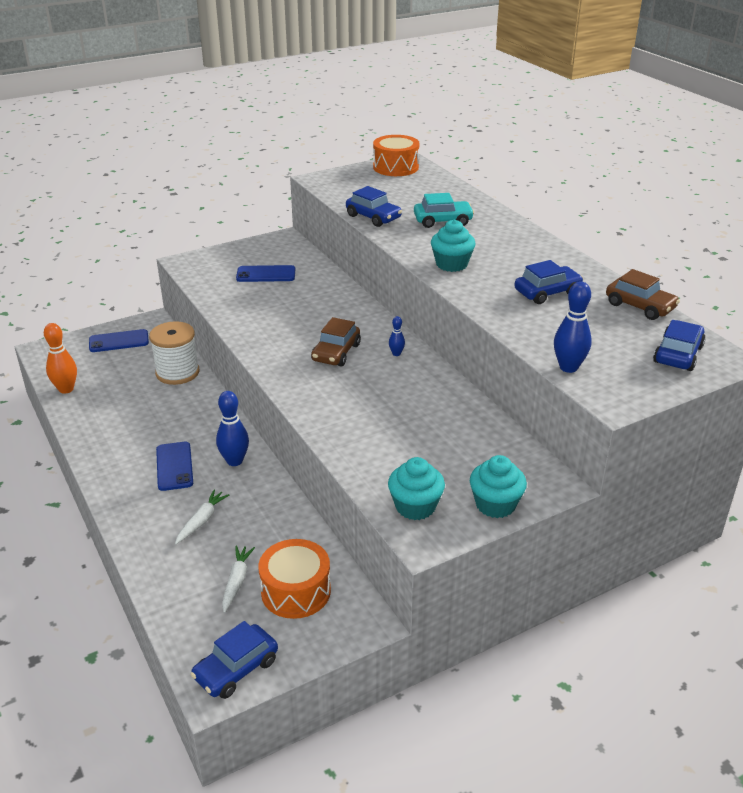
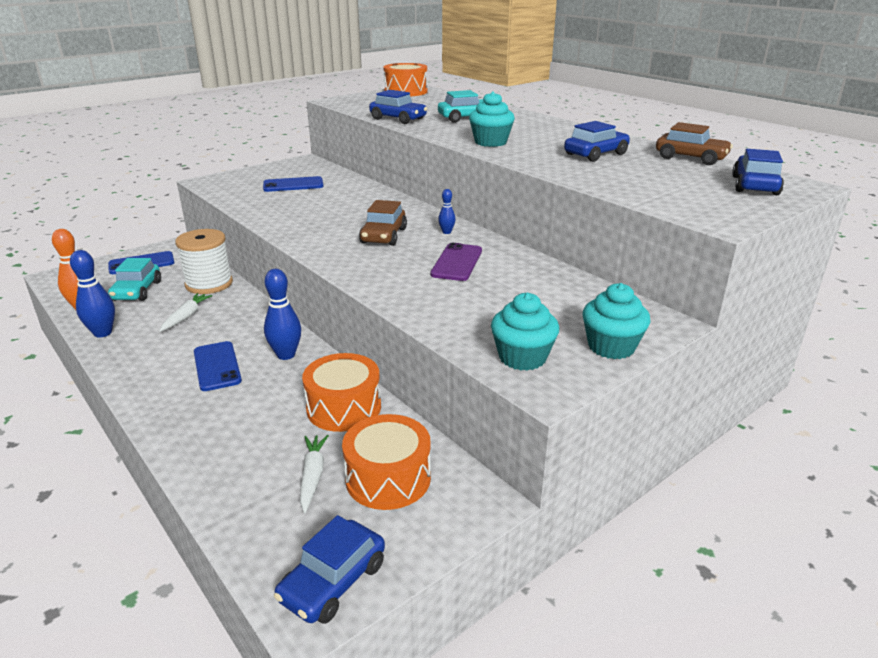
camera: 10 degrees left, 5 degrees down
white carrot [175,489,229,544] -> white carrot moved to [160,293,212,332]
blue bowling pin [554,281,592,373] -> blue bowling pin moved to [70,250,115,337]
none -> turquoise car [108,258,161,301]
none -> orange drum [302,353,381,432]
none -> purple phone [430,243,482,281]

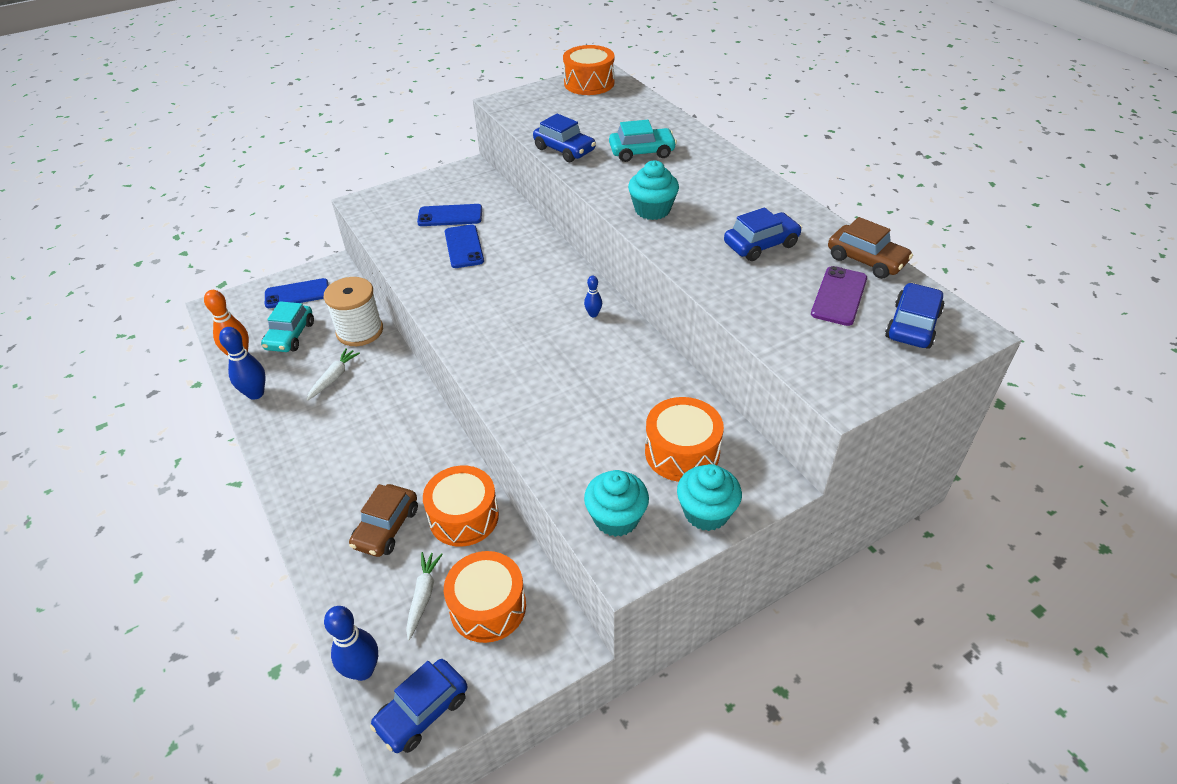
camera: 10 degrees right, 15 degrees up
blue phone [194,341,242,391] -> blue phone moved to [445,224,484,268]
blue bowling pin [264,269,301,360] -> blue bowling pin moved to [324,606,378,681]
brown car [359,200,407,246] -> brown car moved to [349,484,418,557]
purple phone [430,243,482,281] -> purple phone moved to [811,266,867,326]
none -> orange drum [645,397,724,482]

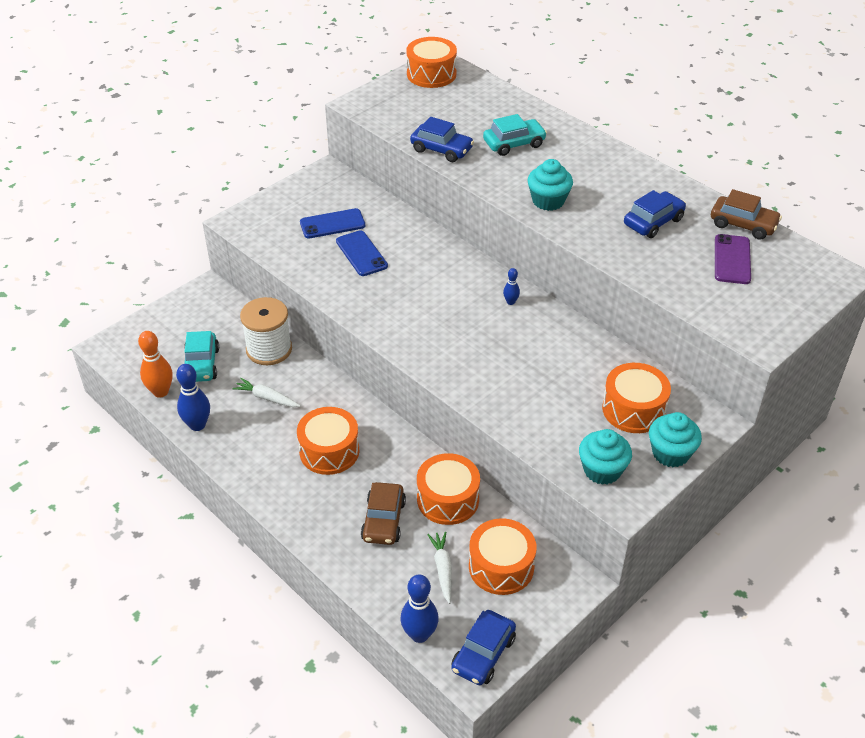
camera: 15 degrees left, 0 degrees up
blue phone [265,278,328,308] -> none
white carrot [306,348,360,401] -> white carrot turned 75 degrees counterclockwise [232,378,301,407]
blue car [885,283,944,349] -> none
none -> orange drum [297,407,360,475]

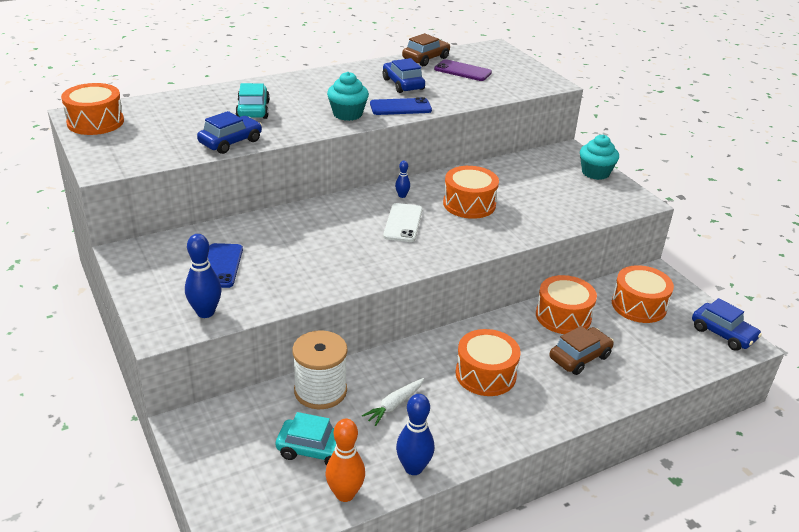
camera: 75 degrees left, 10 degrees down
blue phone [336,230,388,276] -> blue phone moved to [370,97,432,115]
brown car [361,482,406,545] -> brown car turned 60 degrees counterclockwise [549,326,614,375]
blue bowling pin [401,574,439,643] -> blue bowling pin moved to [185,234,221,318]
white carrot [427,532,452,604] -> none
turquoise cupcake [579,429,632,485] -> none
orange drum [602,363,671,433] -> orange drum moved to [443,166,499,219]
none -> white phone [383,203,422,242]

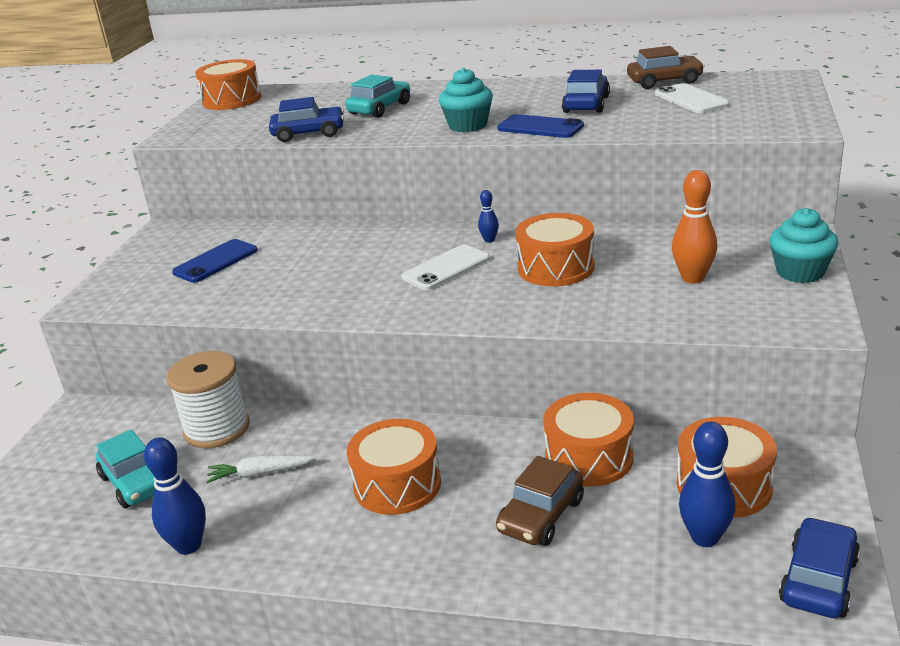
camera: 45 degrees right, 5 degrees down
blue bowling pin [185,234,221,318] -> blue bowling pin moved to [679,422,735,547]
orange bowling pin [325,419,365,502] -> orange bowling pin moved to [672,170,717,283]
purple phone [434,59,492,81] -> white phone [655,83,730,113]
brown car [549,326,614,375] -> brown car turned 120 degrees clockwise [496,456,584,546]
blue car [692,298,762,351] -> blue car turned 150 degrees counterclockwise [779,517,860,618]

